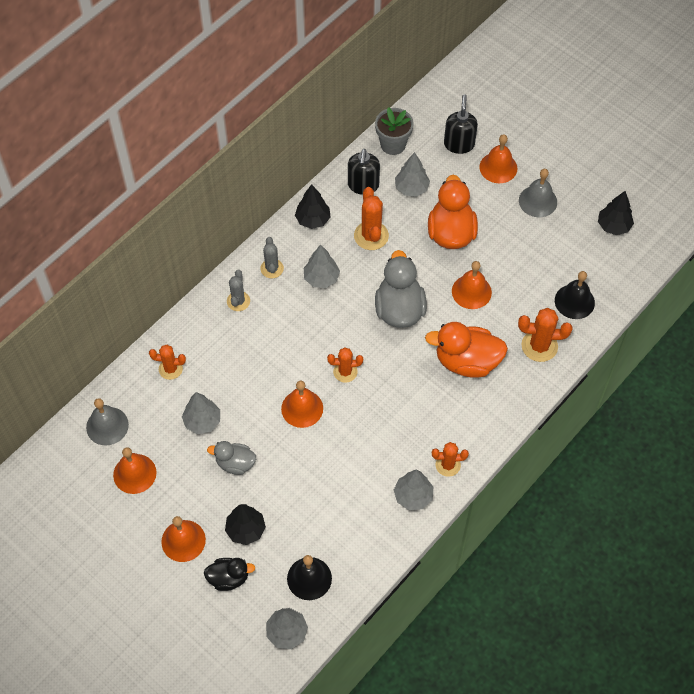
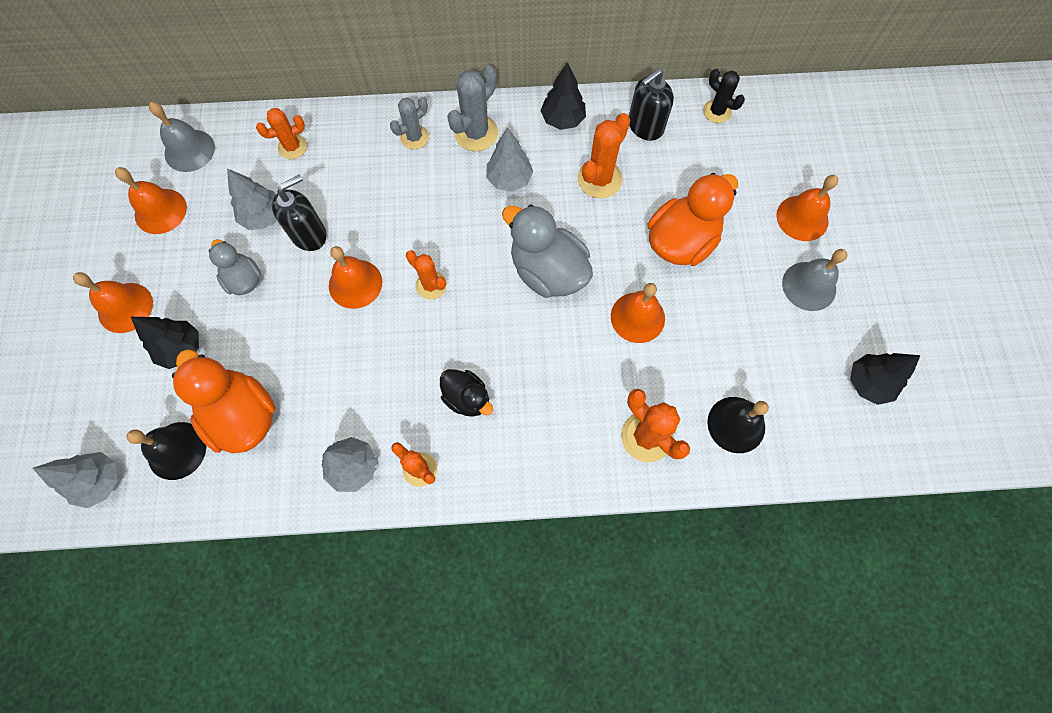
camera: 45 degrees right, 10 degrees up
orange cactus [149,345,186,380] -> orange cactus turned 75 degrees counterclockwise [256,108,307,159]
black duck [204,558,255,591] -> black duck moved to [440,369,493,417]
grey cactus [260,237,284,278] -> grey cactus [447,65,498,151], size x1.52
grey flower pot [375,107,414,155] -> black cactus [703,69,745,123]
grey duck [375,250,427,328] -> grey duck turned 90 degrees counterclockwise [502,204,593,298]
grey tree [395,152,430,197] -> none
orange duck [425,322,508,378] -> orange duck moved to [172,349,276,454]
black soap dispenser [444,94,478,154] -> black soap dispenser moved to [272,175,326,251]

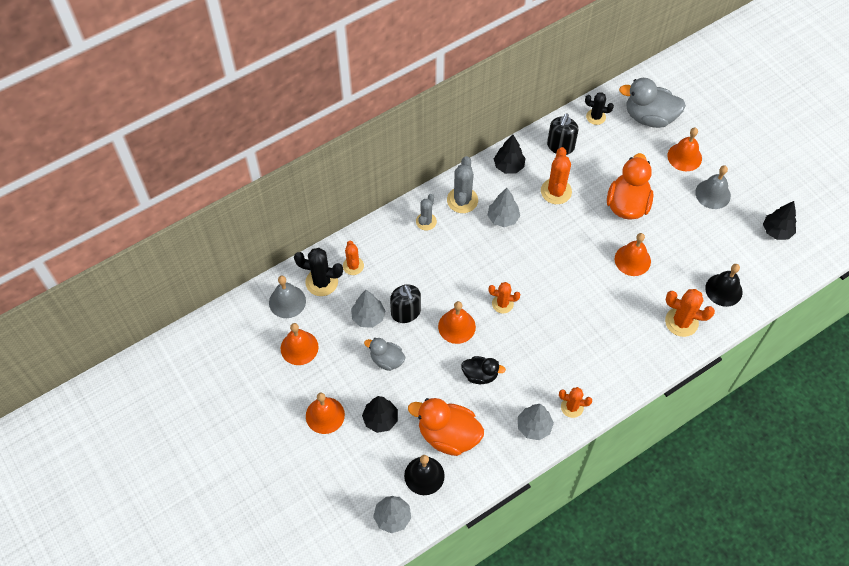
camera: 30 degrees left, 10 degrees down
orange cactus [256,108,307,159] -> orange cactus turned 45 degrees counterclockwise [343,241,364,275]
black soap dispenser [272,175,326,251] -> black soap dispenser turned 135 degrees clockwise [390,284,421,323]
black duck [440,369,493,417] -> black duck moved to [461,356,506,384]
grey duck [502,204,593,298] -> grey duck moved to [619,78,686,128]
none -> black cactus [294,248,343,296]

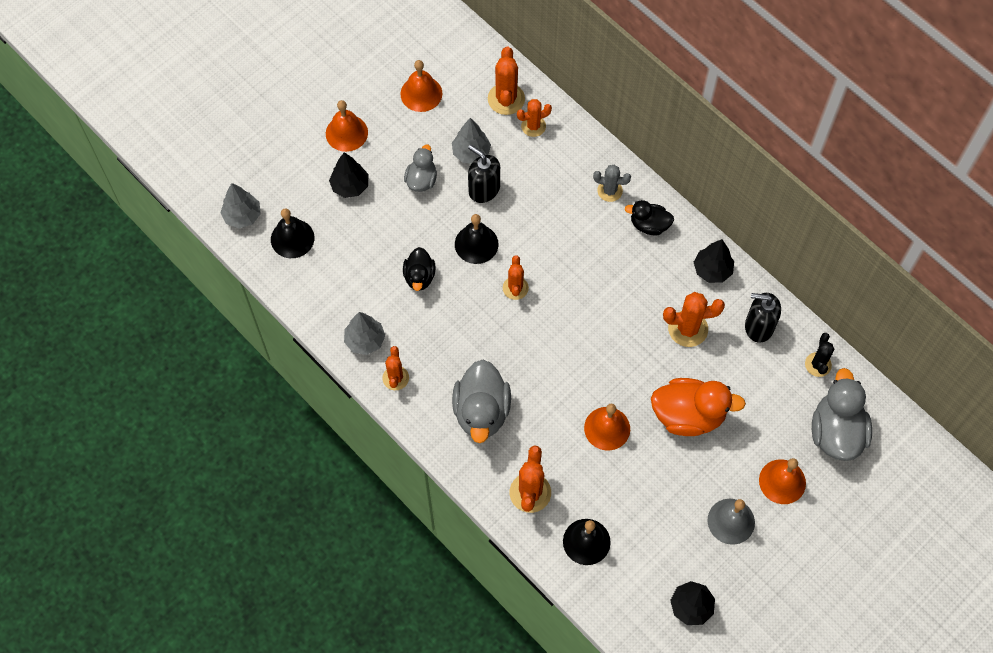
camera: 80 degrees right, 5 degrees up
grey bell [269,276,306,318] -> none
black cactus [294,248,343,296] -> orange cactus [488,47,525,115]
black soap dispenser [390,284,421,323] -> black soap dispenser turned 75 degrees clockwise [468,145,500,203]
orange duck [408,398,484,456] -> none
orange bell [438,301,476,344] -> black bell [455,214,498,264]
grey cactus [447,156,478,213] -> black duck [625,200,674,235]
grey tree [488,188,520,227] -> none
none -> grey duck [452,360,511,443]

